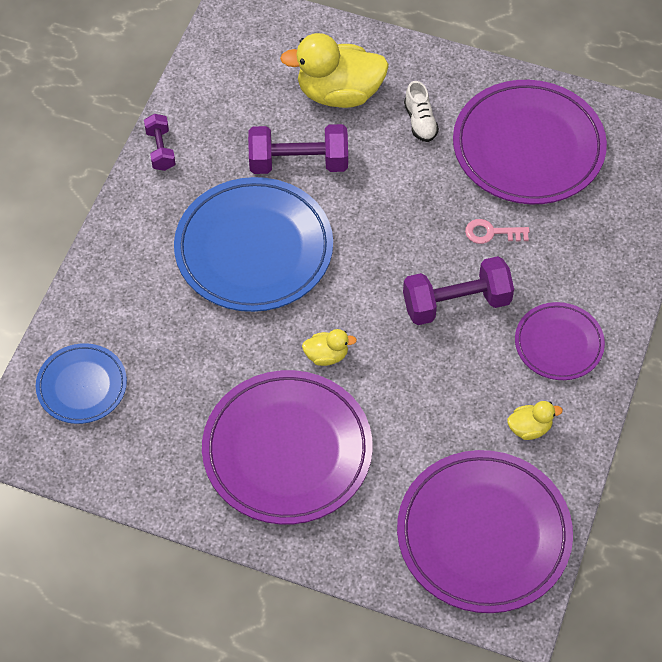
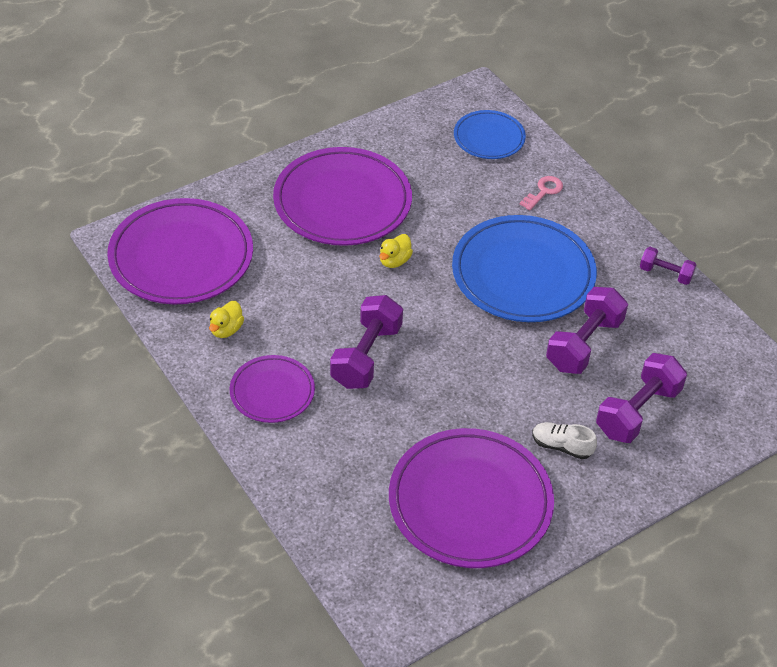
camera: 125 degrees right, 10 degrees down
yellow duck [280,33,389,108] -> purple dumbbell [596,353,687,443]
pink key [465,219,530,244] -> pink key moved to [520,176,563,210]

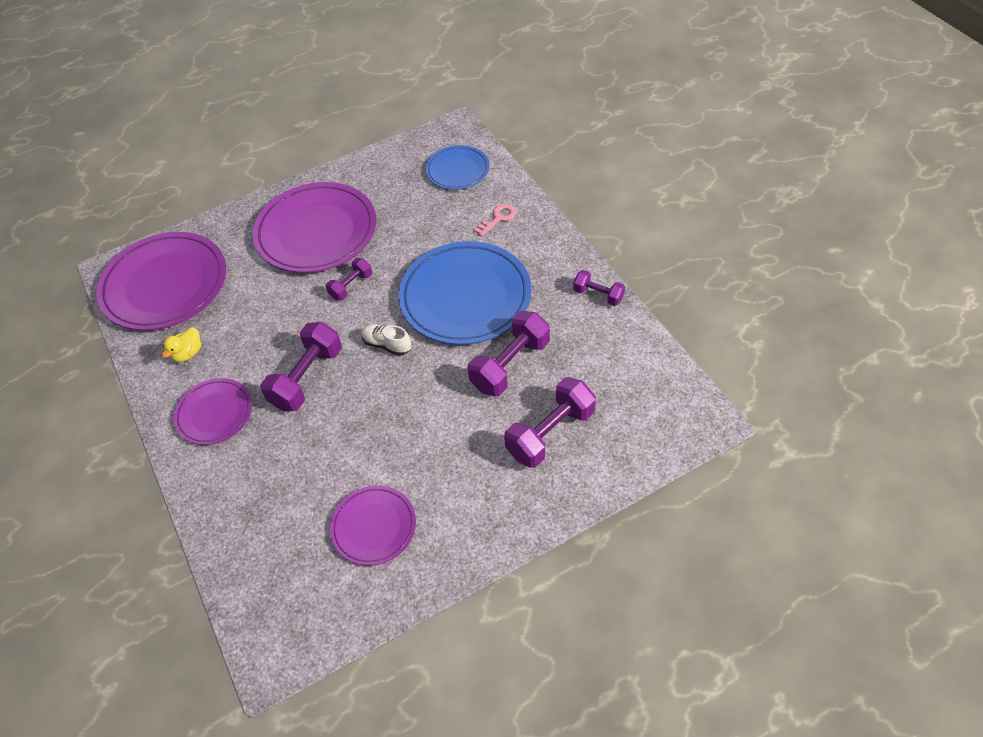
camera: 10 degrees right, 5 degrees up
yellow duck [380,234,413,268] -> purple dumbbell [326,258,372,301]
purple plate [389,428,554,568] -> purple plate [330,485,416,566], size x0.55
white shoe [532,422,597,459] -> white shoe moved to [361,324,411,356]

